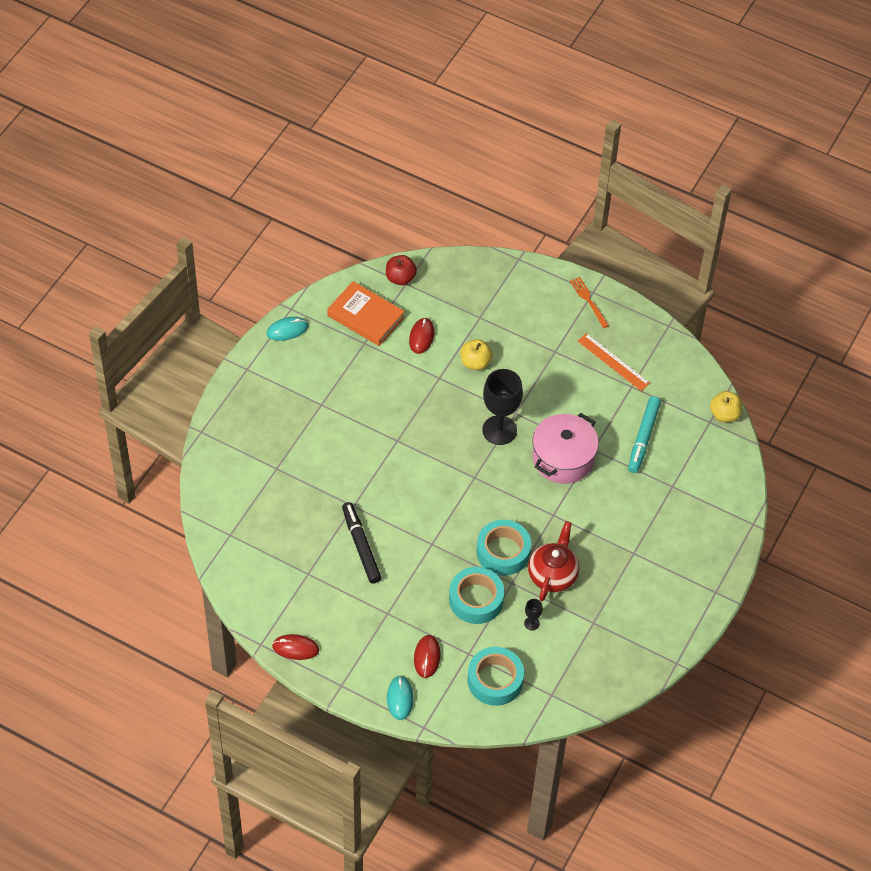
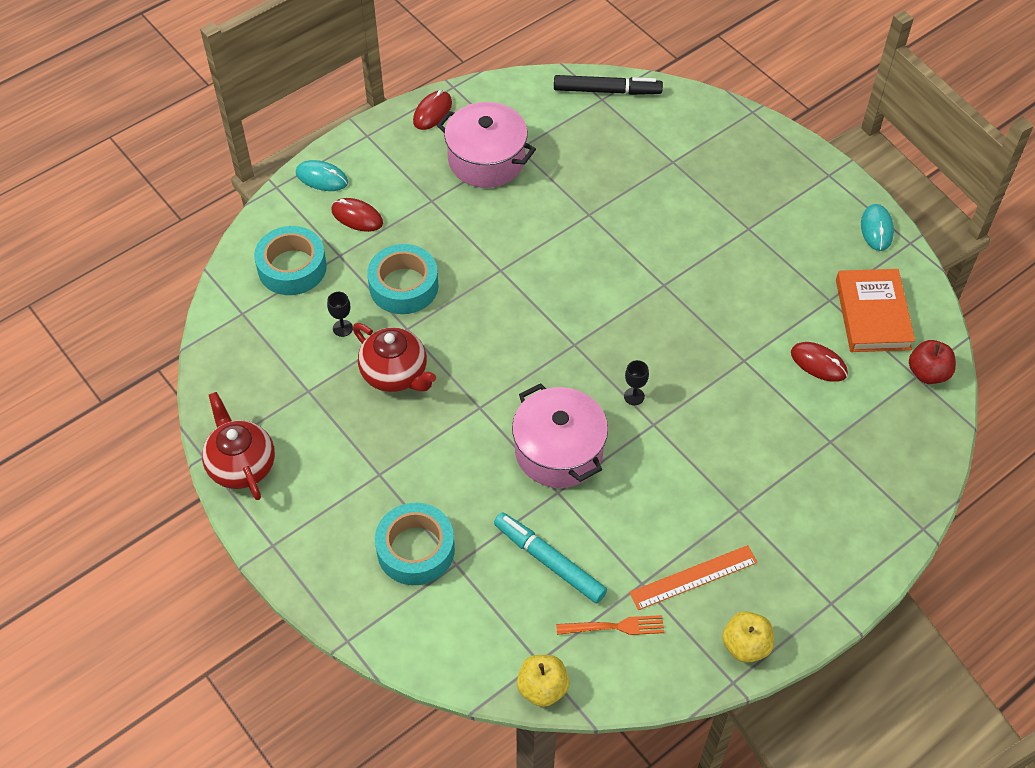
camera: 115 degrees right, 0 degrees up
orange book [327,281,405,346] -> orange book turned 60 degrees counterclockwise [836,269,915,352]
black marker [342,502,381,584] -> black marker moved to [554,75,663,95]
yellow apple [461,339,493,370] -> yellow apple moved to [722,611,774,663]
turquoise tape [476,520,531,576] -> turquoise tape moved to [375,503,455,585]
black goblet [482,369,523,445] -> black goblet [624,360,649,405], size x0.43
orange fork [570,277,609,328] -> orange fork moved to [556,615,664,635]
none -> red teapot [202,392,275,500]
none -> pink pot [437,102,536,188]

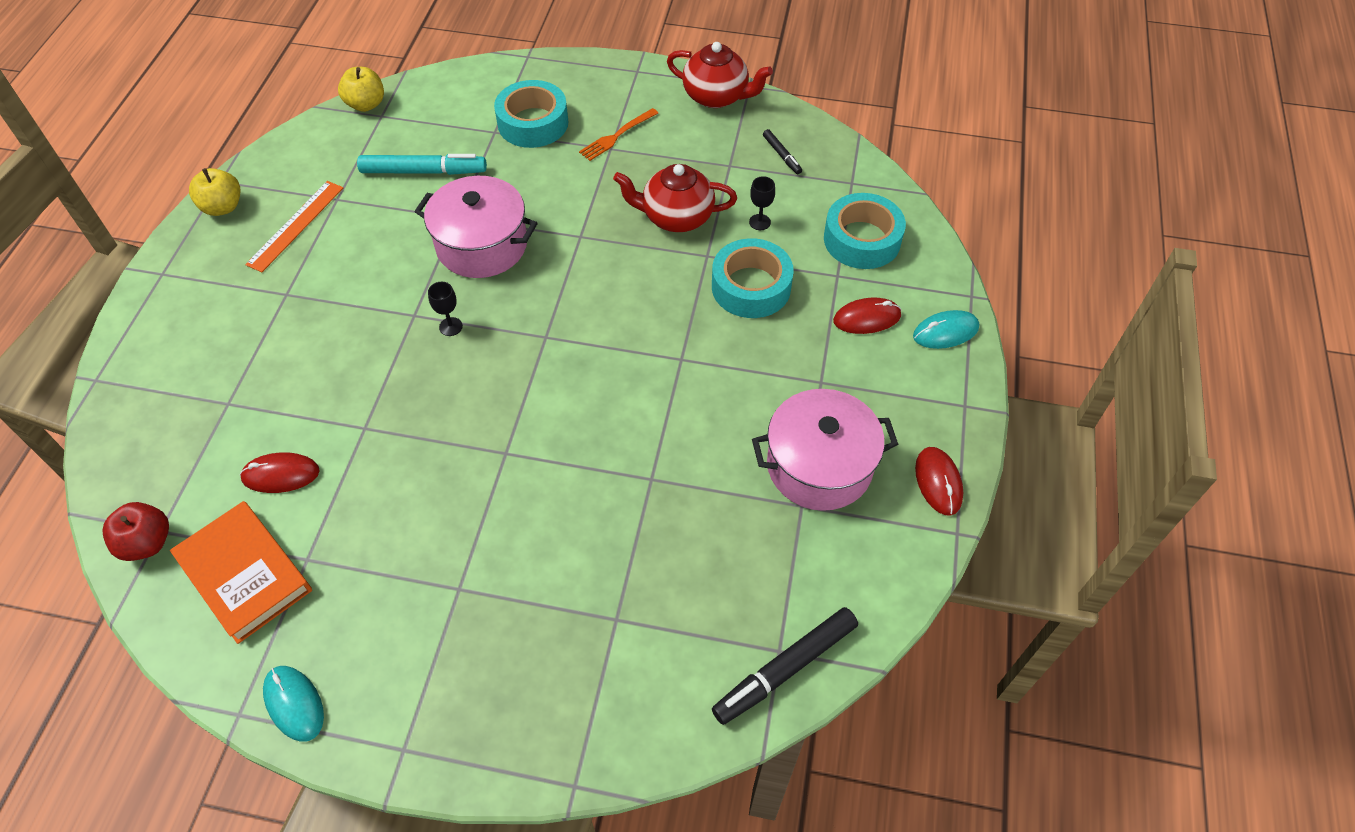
camera: 140 degrees right, 0 degrees up
orange fork [556,615,664,635] -> orange fork moved to [579,108,658,161]
none -> black marker [763,129,802,174]

